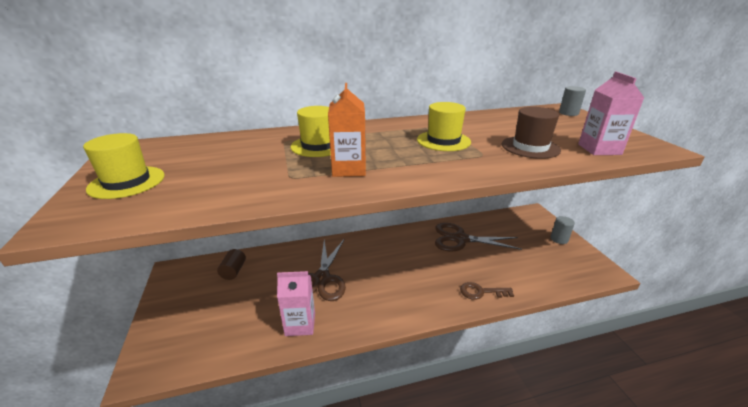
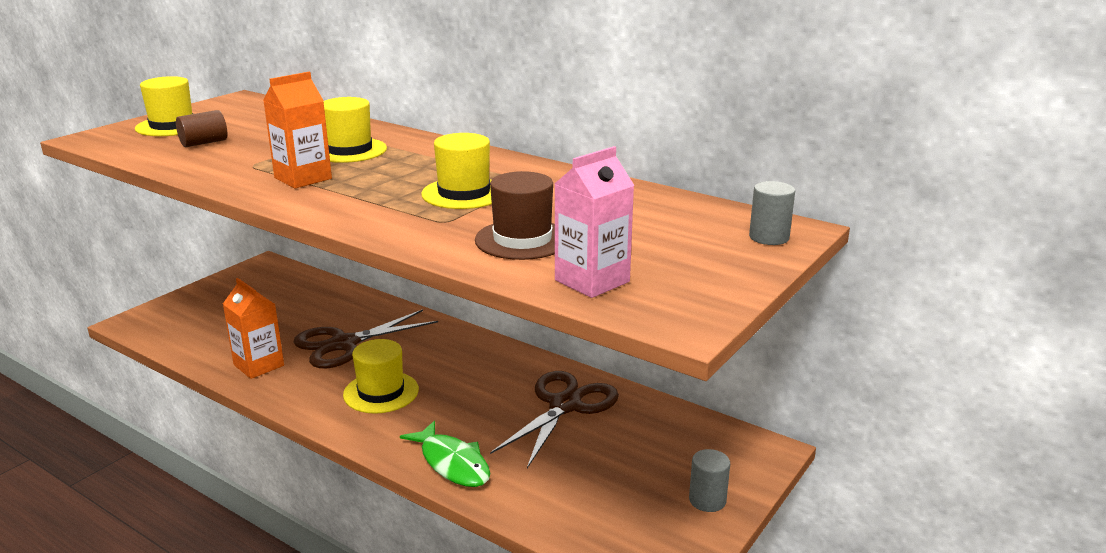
camera: 50 degrees right, 5 degrees down
brown cylinder [217,249,246,280] -> brown cylinder moved to [176,110,227,147]
pink carton [277,271,315,336] -> orange carton [223,278,284,379]
brown scissors [435,223,522,252] -> brown scissors turned 60 degrees clockwise [490,371,619,468]
brown key [460,282,514,300] -> green fish [400,421,490,487]
none -> yellow hat [343,339,419,414]

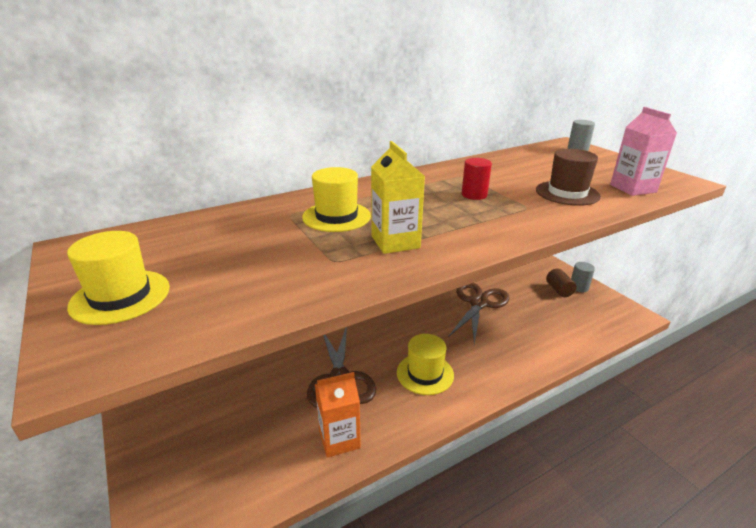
camera: 65 degrees left, 5 degrees up
brown cylinder [176,110,227,147] -> brown cylinder moved to [546,268,577,297]
orange carton [263,72,332,188] -> yellow carton [371,141,425,254]
green fish [400,421,490,487] -> none
yellow hat [421,133,492,209] -> red cylinder [462,158,492,200]
brown scissors [490,371,619,468] -> brown scissors turned 60 degrees clockwise [448,283,510,344]

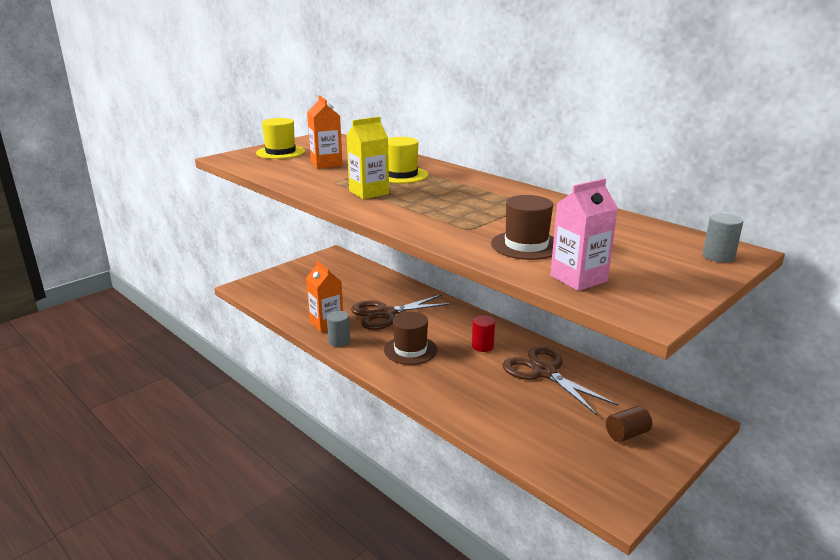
camera: 75 degrees right, 5 degrees down
yellow hat [397,334,454,395] -> brown hat [384,312,438,365]
brown scissors [448,283,510,344] -> brown scissors turned 135 degrees counterclockwise [503,347,618,415]
red cylinder [462,158,492,200] -> red cylinder moved to [472,315,495,352]
grey cylinder [571,262,595,292] -> grey cylinder moved to [327,311,350,347]
none -> orange carton [307,95,343,169]

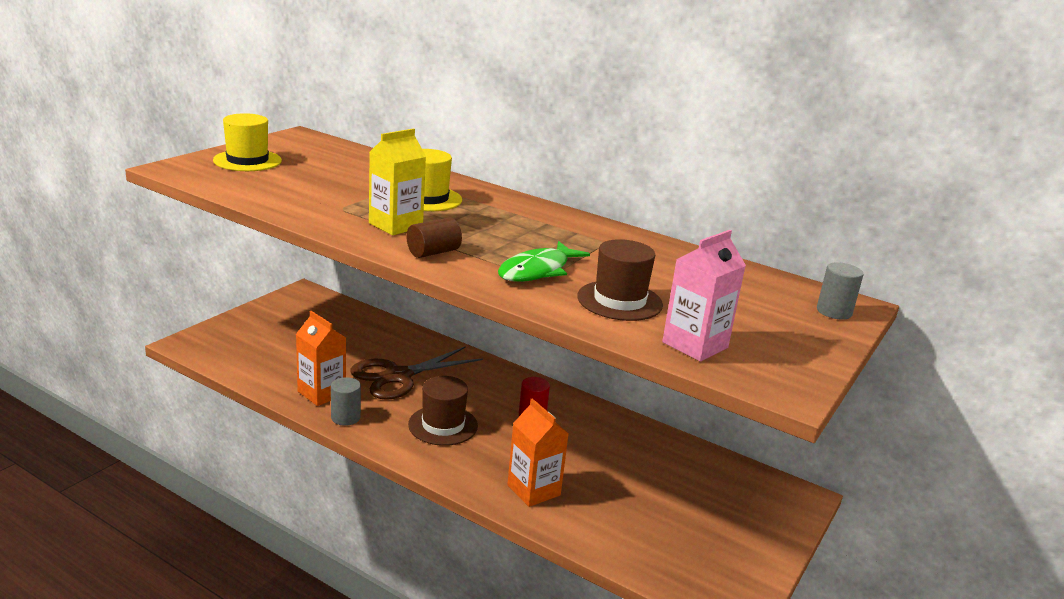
camera: 15 degrees left, 0 degrees up
orange carton [307,95,343,169] -> orange carton moved to [507,398,569,507]
brown scissors [503,347,618,415] -> none
brown cylinder [606,406,652,442] -> brown cylinder moved to [406,217,462,258]
none -> green fish [498,241,590,282]

